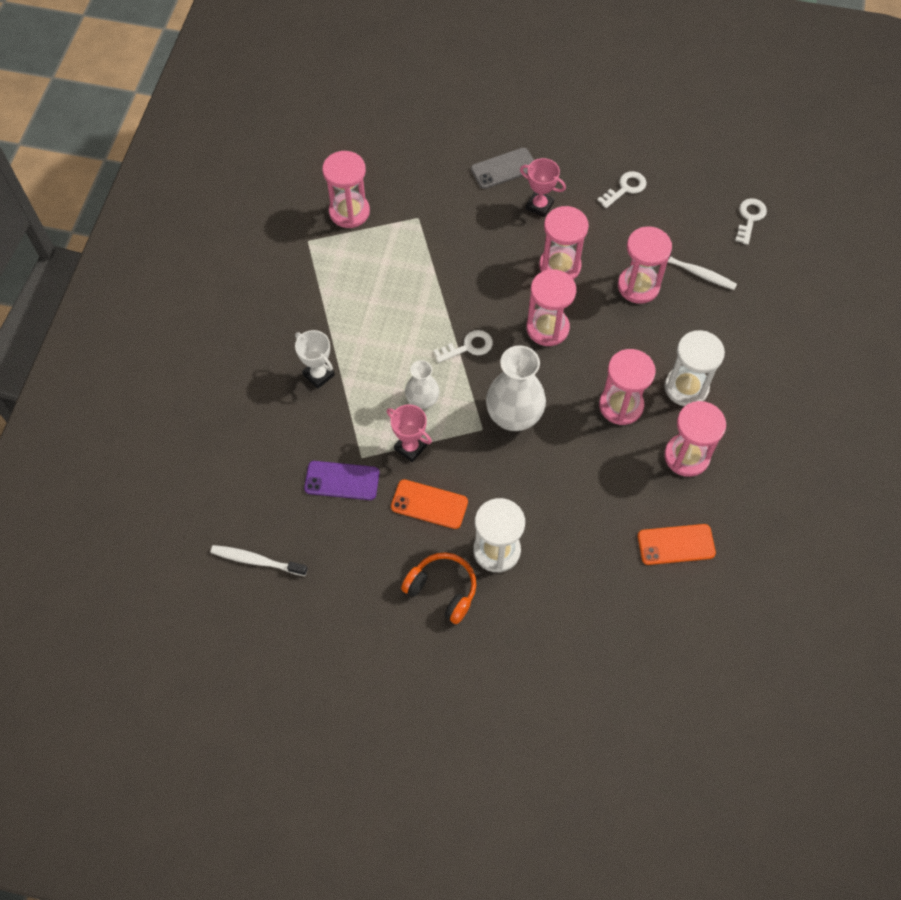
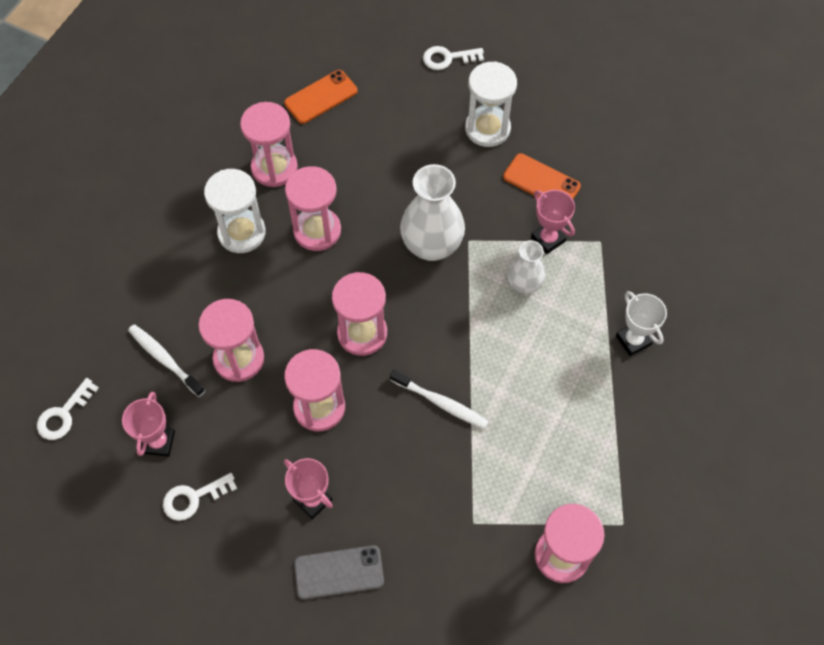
camera: 165 degrees left, 0 degrees up
white toothbrush [211,545,308,576] -> white toothbrush moved to [390,369,489,429]
purple phone [304,461,379,500] -> none
orange headphones [401,552,476,624] -> none
white key [434,330,493,363] -> white key moved to [423,46,484,70]
orange phone [638,524,716,565] -> orange phone turned 45 degrees counterclockwise [284,70,358,124]
none -> pink trophy [122,392,175,457]

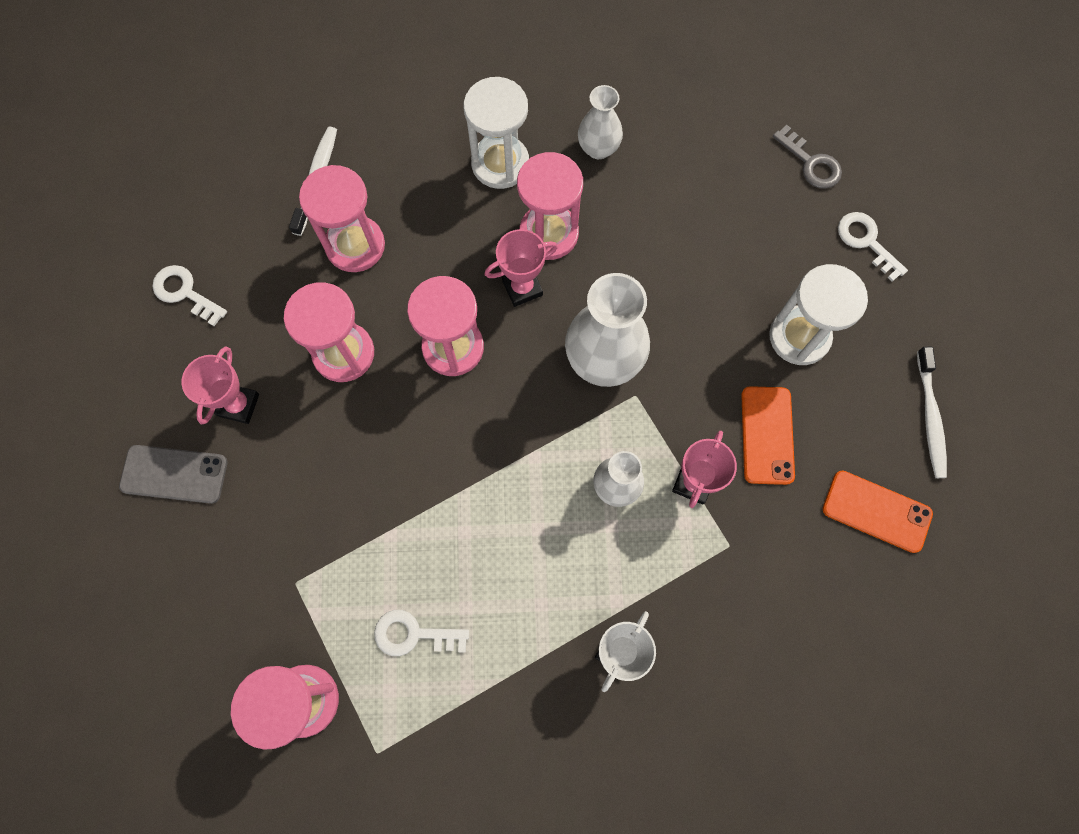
camera: 60 degrees right, 10 degrees up
white key [37,378,99,440] -> white key moved to [374,610,469,656]
pink trophy [122,392,175,457] -> pink trophy moved to [484,229,558,307]
pink hourglass [240,102,298,187] -> white vase [578,85,623,159]
orange phone [284,70,358,124] -> orange phone moved to [823,470,933,553]
grey phone [294,545,384,600] -> grey phone turned 45 degrees counterclockwise [119,445,227,504]
white toothbrush [390,369,489,429] -> white toothbrush moved to [917,347,947,478]
none -> grey key [773,125,842,189]

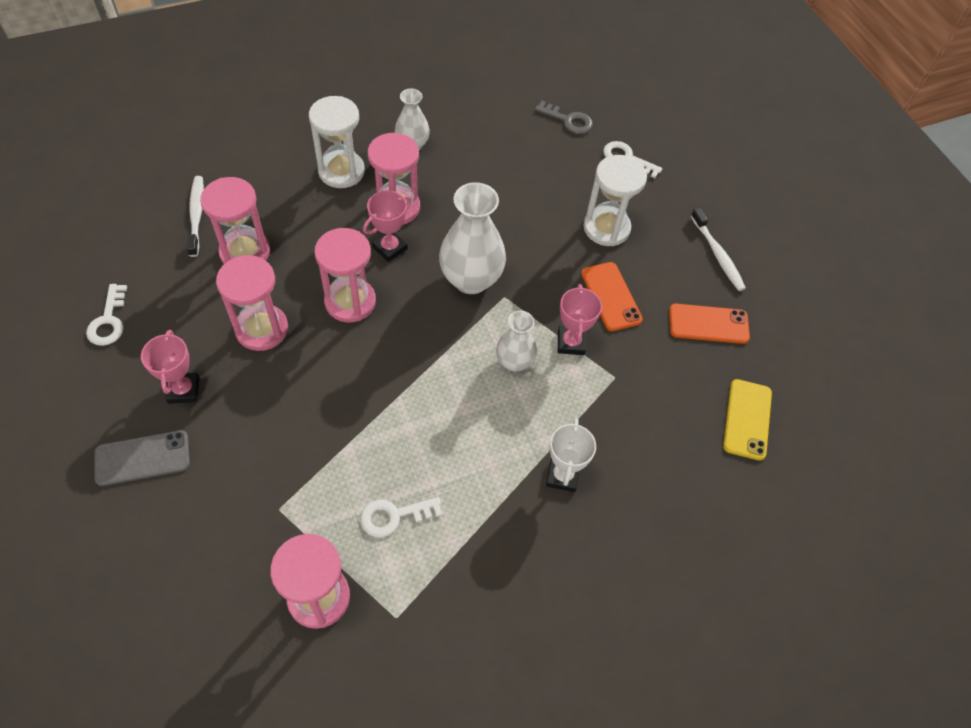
camera: 25 degrees left, 15 degrees down
white key [152,265,227,326] -> white key turned 105 degrees counterclockwise [86,284,127,346]
none -> yellow phone [723,379,772,461]

